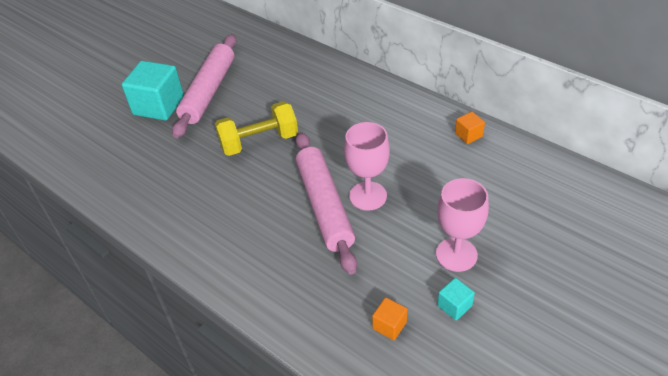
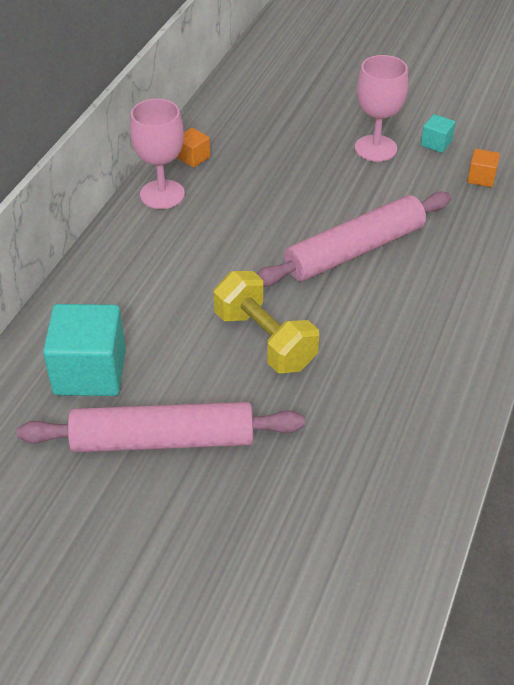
camera: 110 degrees left, 0 degrees up
turquoise cube [122,61,184,121] -> turquoise cube moved to [43,304,126,396]
pink goblet [344,122,390,211] -> pink goblet moved to [130,99,185,209]

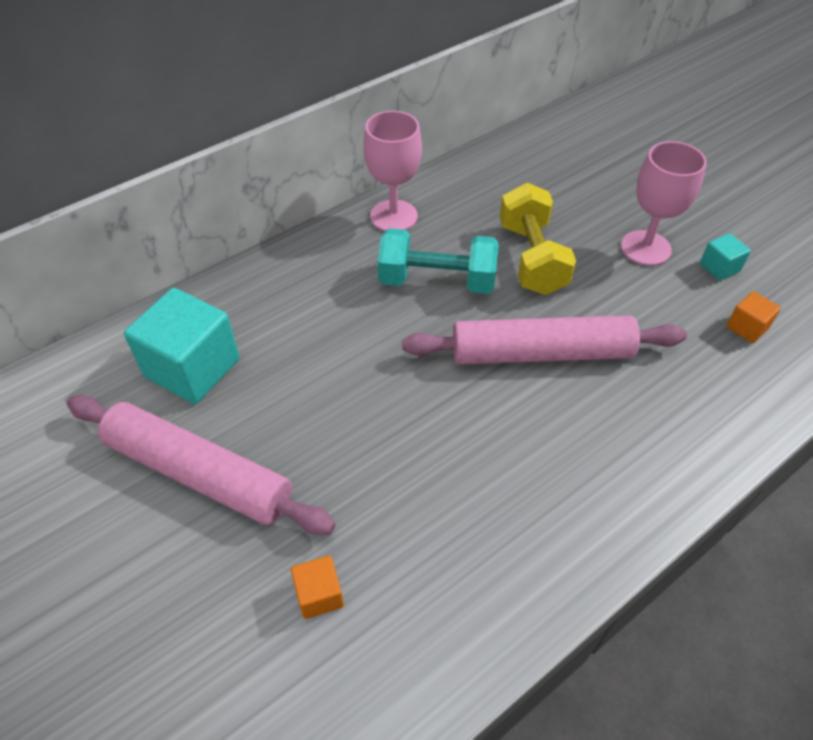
camera: 30 degrees right, 5 degrees up
orange cube [177,128,210,168] -> orange cube moved to [291,555,344,619]
yellow dumbbell [214,271,319,373] -> yellow dumbbell moved to [500,183,576,295]
none -> turquoise dumbbell [378,228,498,294]

